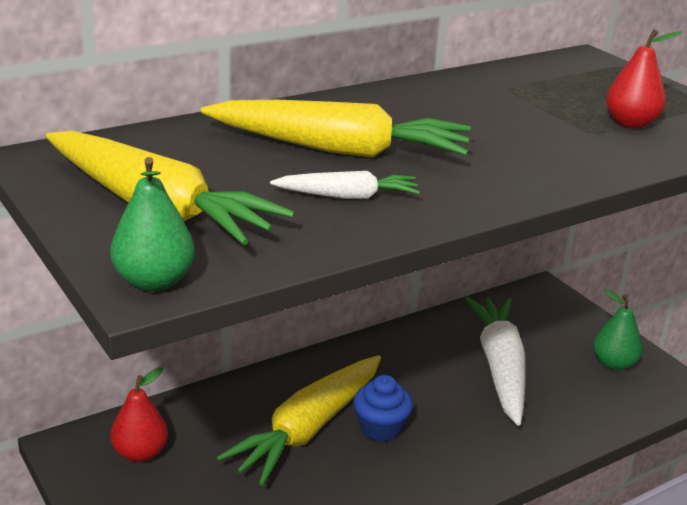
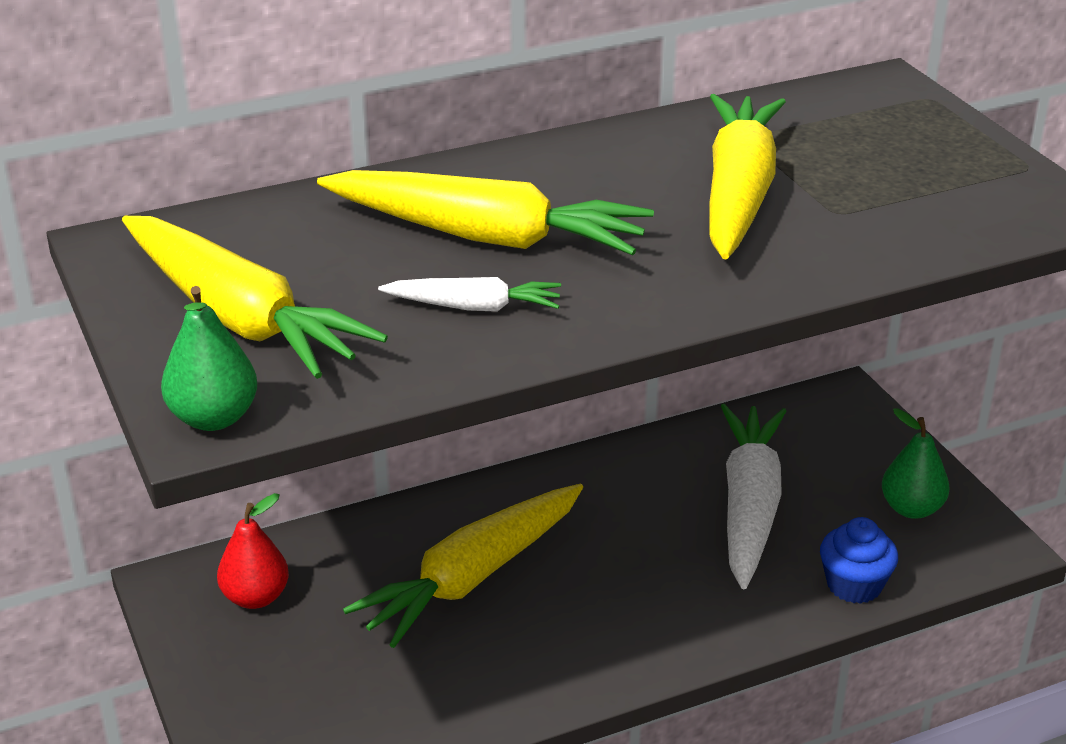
camera: 10 degrees right, 5 degrees up
blue cupcake [354,375,413,442] -> blue cupcake moved to [820,517,898,604]
red pear [606,30,682,128] -> none
none -> yellow carrot [709,94,786,259]

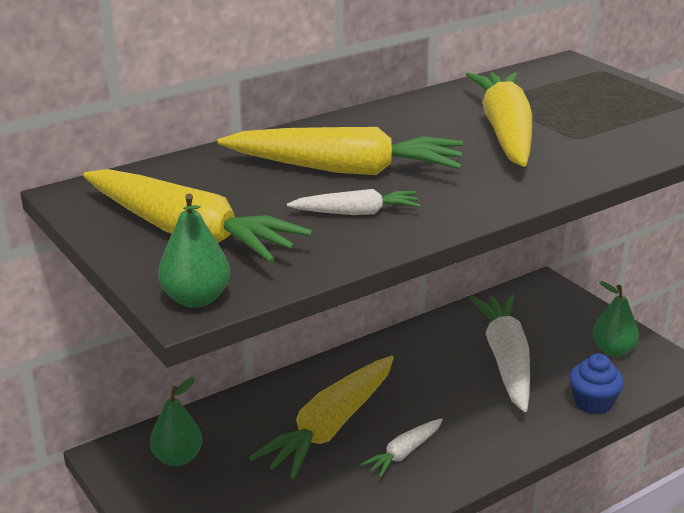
camera: 10 degrees left, 5 degrees down
red pear [217,493,289,609] -> green pear [150,377,202,466]
none -> white carrot [360,418,443,478]

